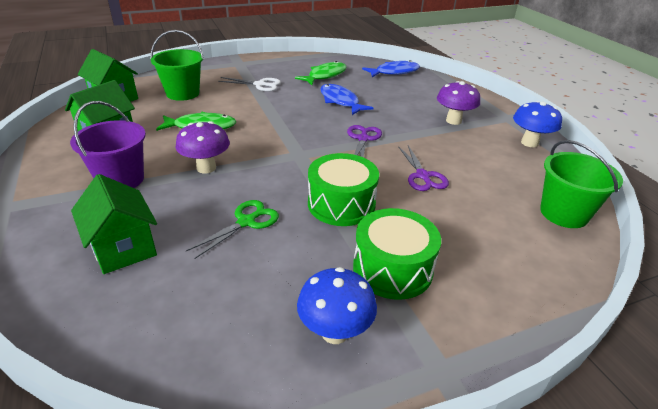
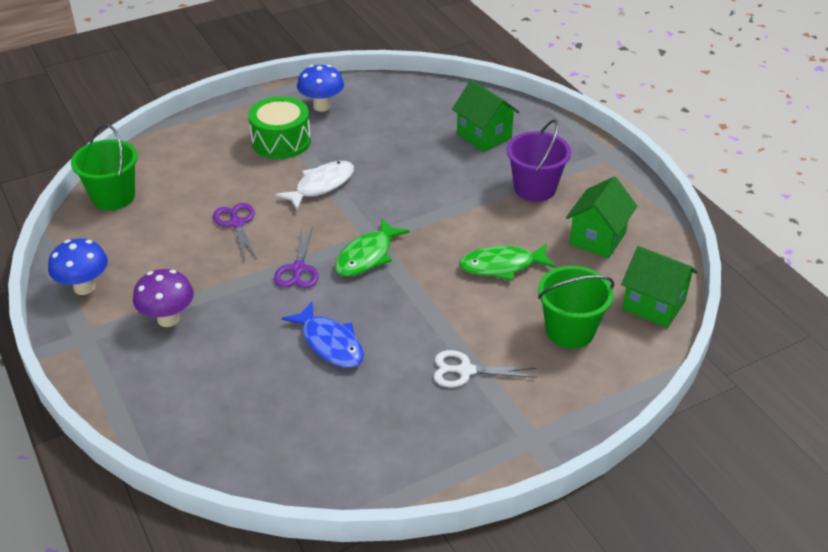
camera: 175 degrees right, 5 degrees up
purple mushroom [176,121,230,174] -> none
green scissors [186,200,279,259] -> none
green fish [295,61,347,85] -> green fish moved to [335,219,410,277]
green drum [308,153,379,226] -> white fish [275,161,354,210]
blue fish [362,60,420,77] -> none

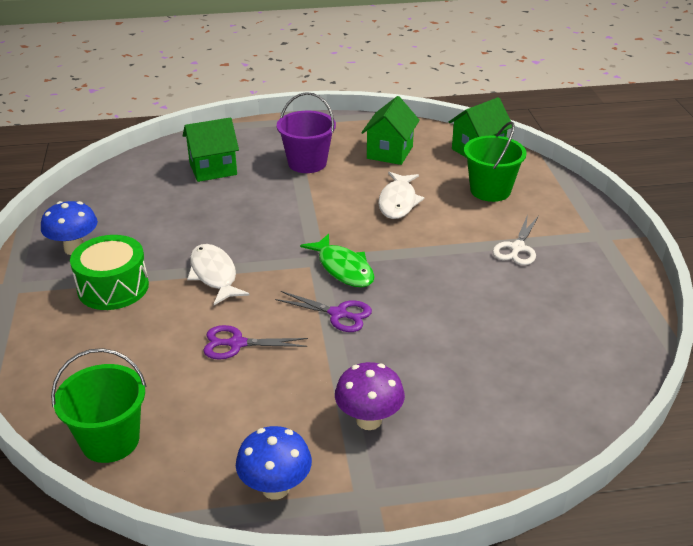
camera: 70 degrees left, 5 degrees down
blue fish [282,302,364,368] -> none
green fish [459,243,556,281] -> white fish [378,172,424,219]
green house [566,177,637,258] -> green house turned 60 degrees clockwise [361,96,420,165]

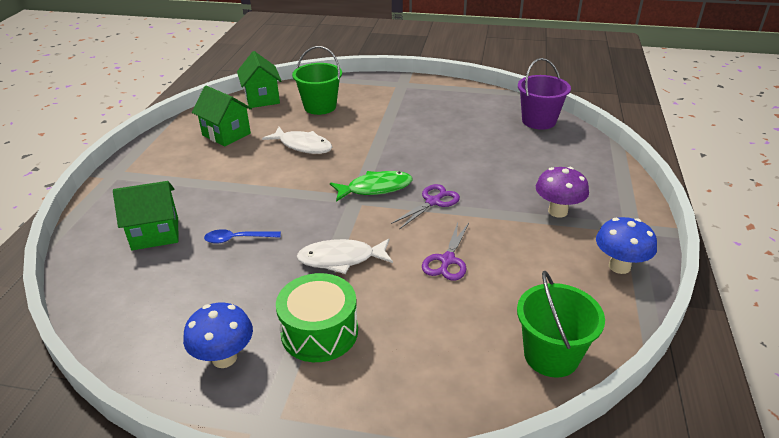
camera: 70 degrees left, 0 degrees up
green house [183,117,239,182] -> green house turned 75 degrees clockwise [113,181,178,250]
purple bucket [277,92,336,173] -> purple bucket moved to [518,58,571,130]
white scissors [493,215,539,265] -> none
none -> blue spoon [204,229,281,243]

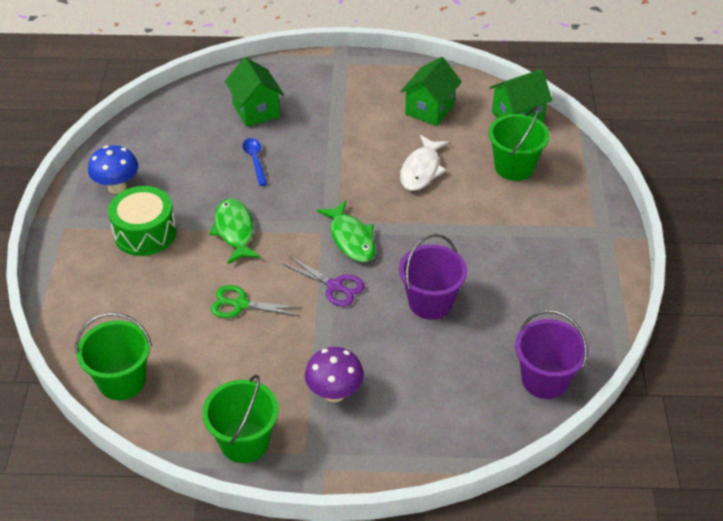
camera: 80 degrees right, 10 degrees up
white fish [296,239,393,274] -> green fish [209,199,261,264]
purple scissors [422,223,469,281] -> green scissors [211,285,302,318]
blue mushroom [596,217,657,274] -> green bucket [202,374,279,463]
none -> purple bucket [399,234,467,320]

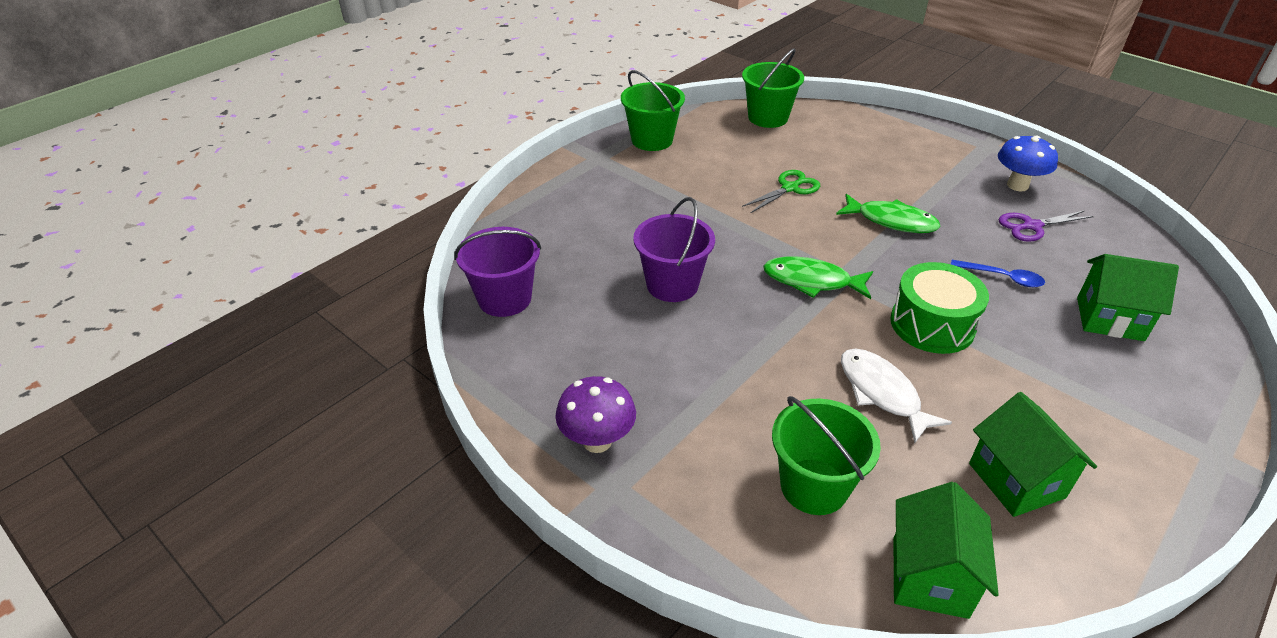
camera: 130 degrees right, 5 degrees down
green drum [108,186,176,256] -> green drum moved to [890,262,989,354]
purple scissors [283,256,365,307] -> purple scissors moved to [999,210,1094,242]
purple mushroom [305,347,364,402] -> purple mushroom moved to [555,376,636,453]

